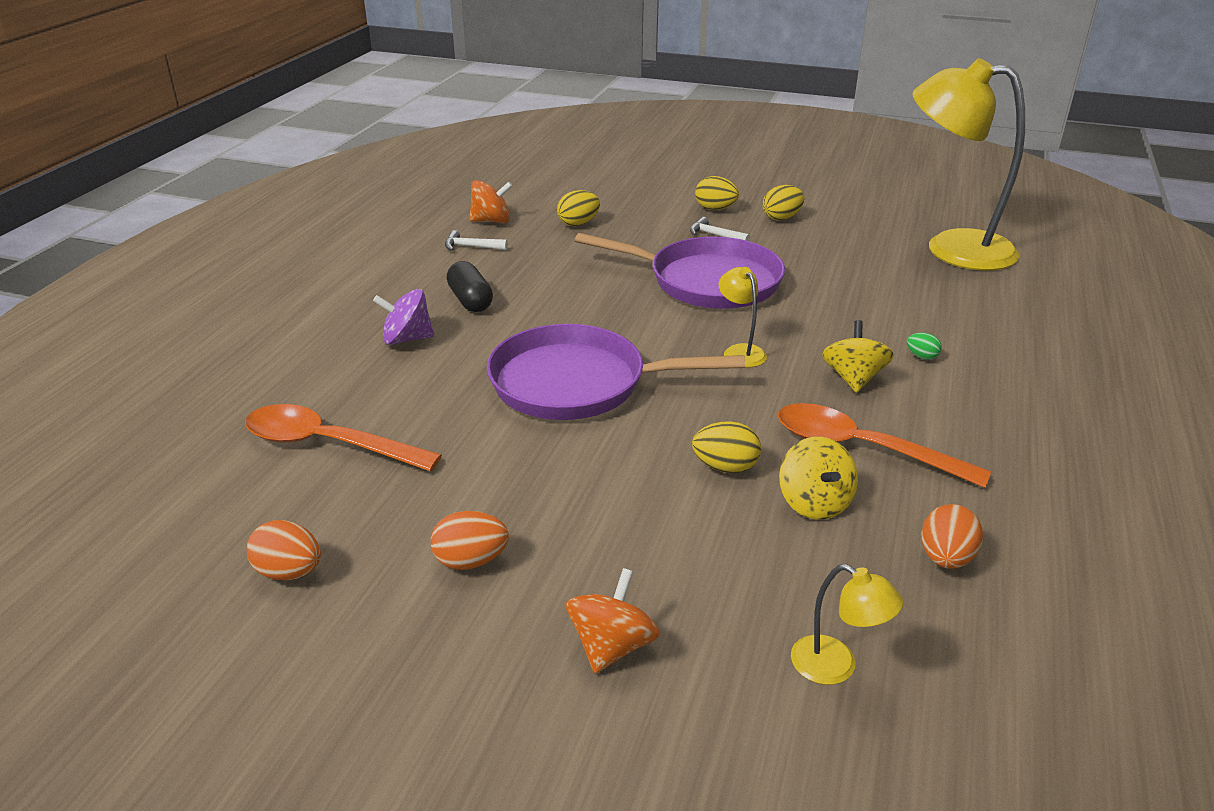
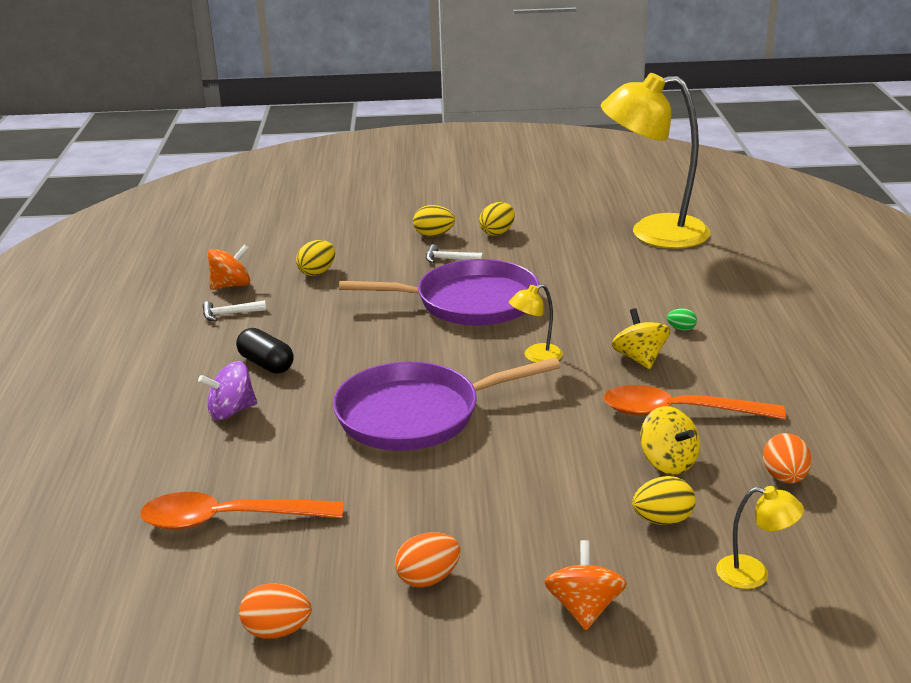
camera: 20 degrees left, 5 degrees down
yellow egg [692,421,761,473] -> yellow egg moved to [632,476,695,525]
yellow lamp [719,267,767,367] -> yellow lamp turned 75 degrees counterclockwise [509,284,563,363]

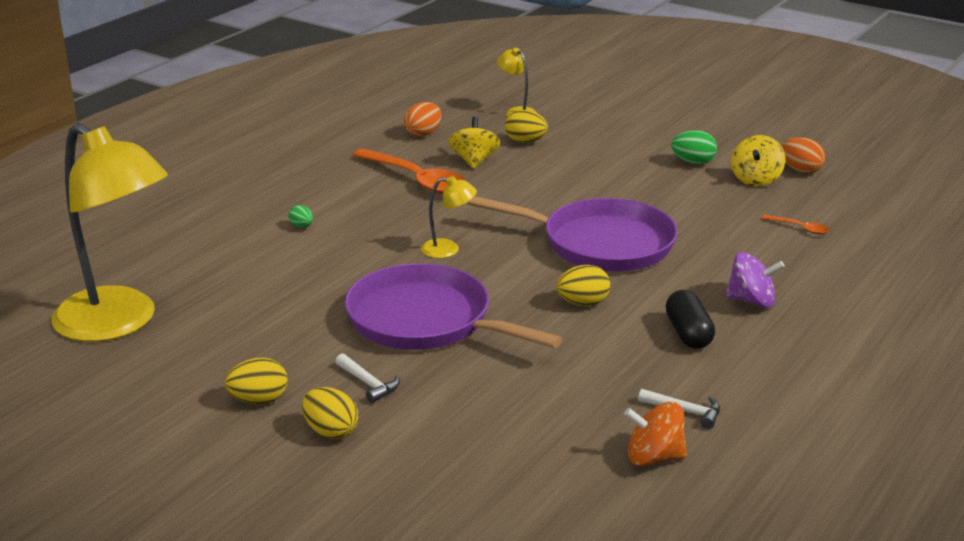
camera: 145 degrees left, 0 degrees up
orange spoon [140,492,343,530] -> orange spoon [761,215,829,234], size x0.44
yellow egg [296,240,335,276] -> yellow egg moved to [556,265,610,306]
orange egg [395,532,460,587] -> green egg [671,130,717,165]
orange spinning top [544,540,627,630] -> none
yellow spinning top [612,308,670,369] -> yellow spinning top moved to [731,135,786,187]

